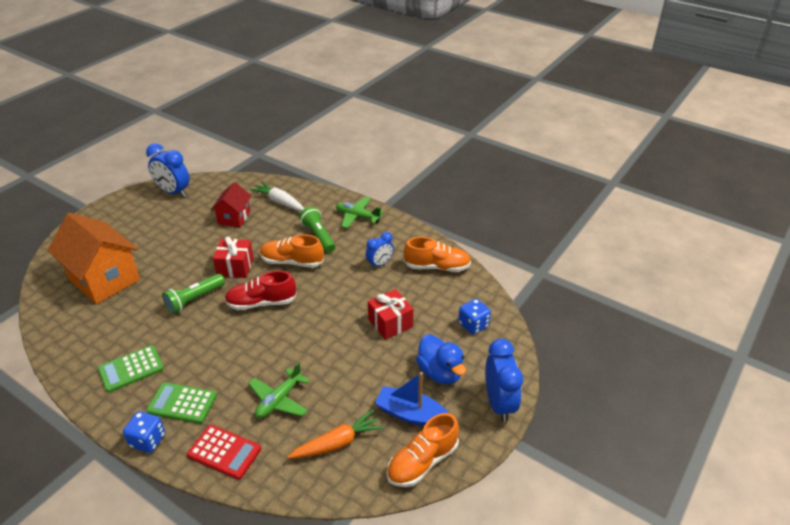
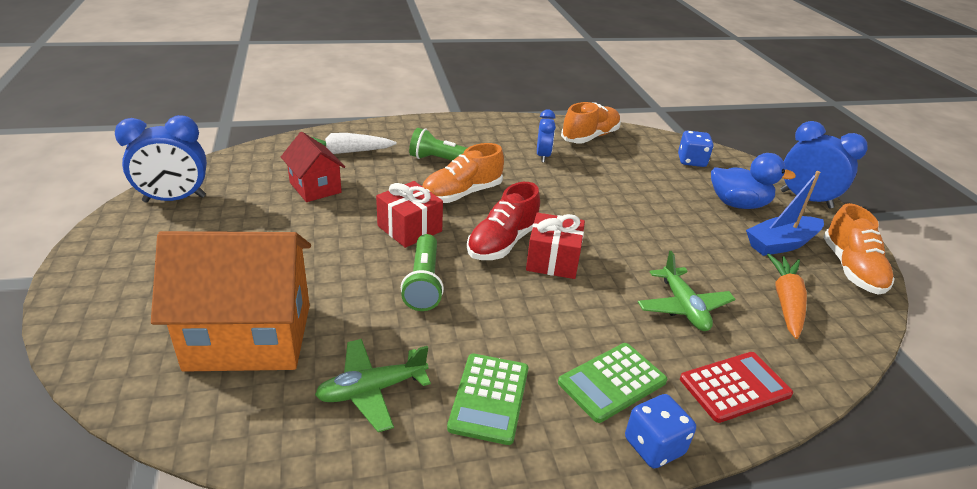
camera: 50 degrees left, 5 degrees down
green plane [336,197,383,229] -> green plane moved to [315,339,431,432]
red gift [368,289,414,340] -> red gift moved to [526,213,585,279]

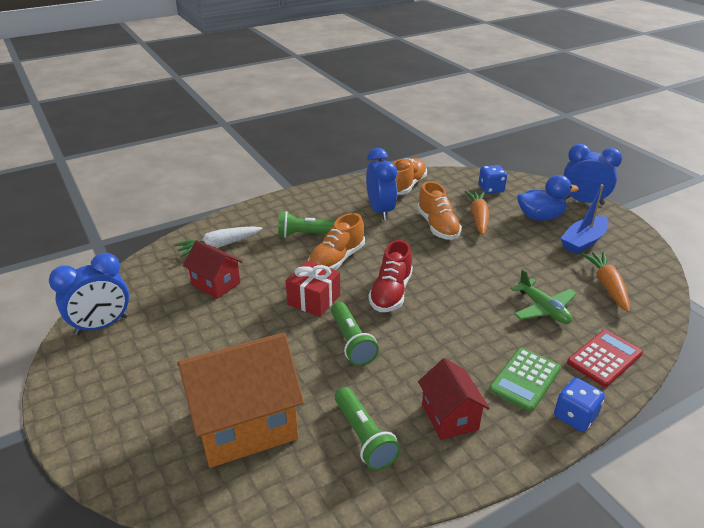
camera: 15 degrees left, 0 degrees up
green plane [315,339,431,432] -> green flashlight [335,387,401,471]
green calculator [447,353,528,445] -> red house [418,358,490,440]
red gift [526,213,585,279] -> none
blue clock [537,109,556,163] -> blue clock [366,148,397,221], size x1.64
orange shoe [823,203,895,295] -> orange shoe moved to [417,181,462,240]
none -> orange carrot [465,191,489,235]

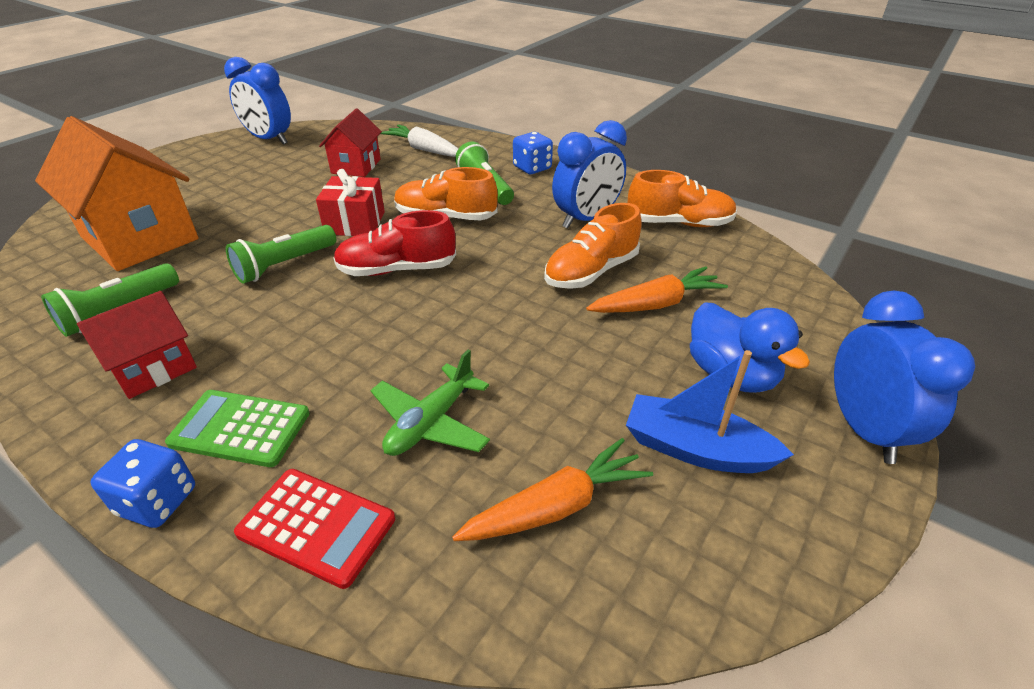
camera: 65 degrees right, 5 degrees up
blue dice [479,165,507,194] -> blue dice moved to [513,132,553,174]

